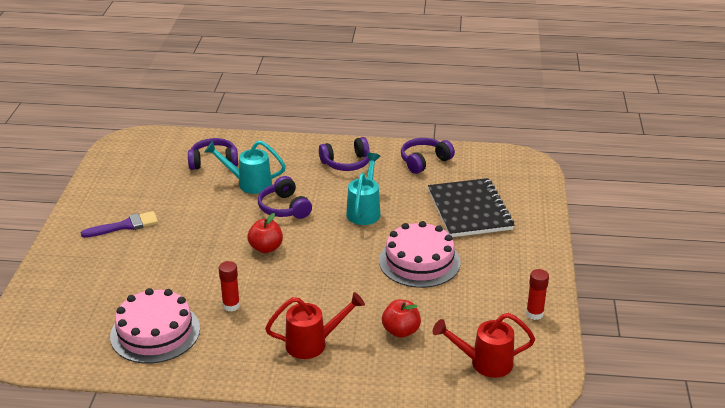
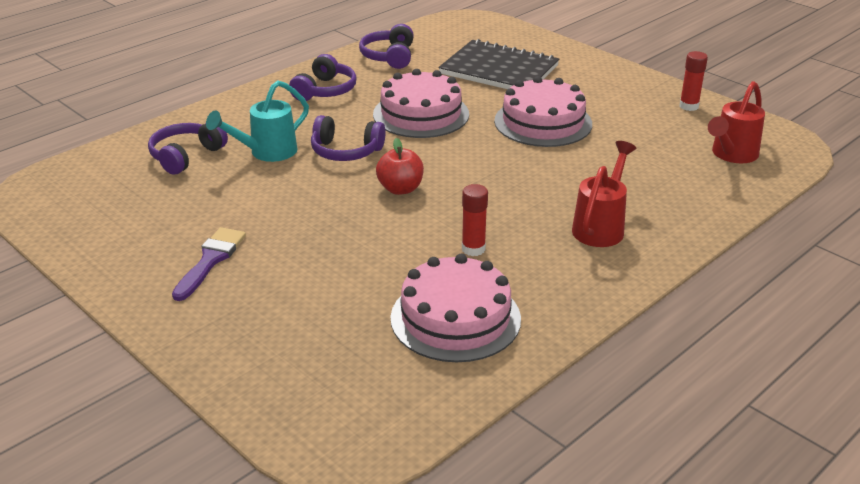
camera: 50 degrees left, 0 degrees up
turquoise watering can [346,153,381,225] -> pink cake [373,69,469,138]
red apple [382,300,421,338] -> none

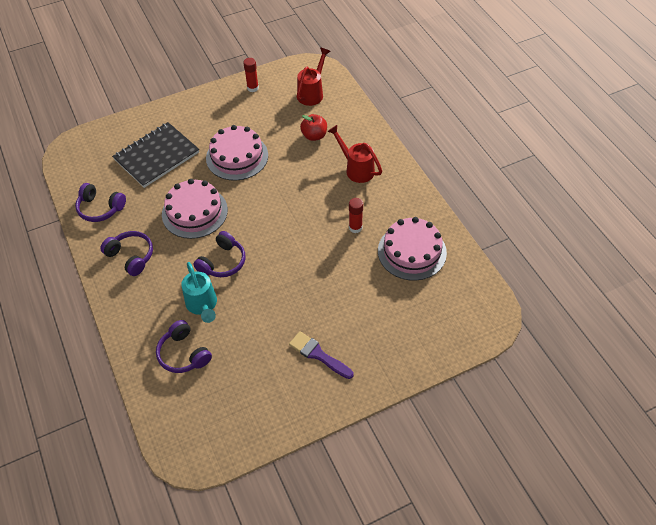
camera: 70 degrees left, 20 degrees up
red apple [376,138,424,195] -> red apple moved to [300,114,327,141]
red watering can [708,81,765,163] -> red watering can turned 120 degrees counterclockwise [297,48,331,106]

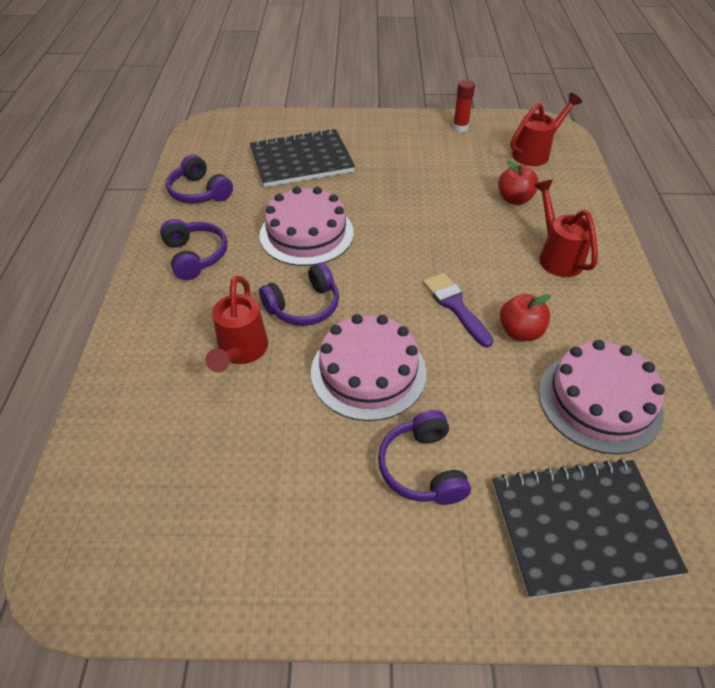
camera: 25 degrees right, 5 degrees down
purple headphones [156,320,212,373] -> purple headphones moved to [378,410,471,505]
turquoise watering can [181,262,217,323] -> red watering can [205,276,268,373]
pink cake [206,125,268,181] -> pink cake moved to [311,314,427,421]
purple brush [289,331,354,379] -> purple brush moved to [423,273,493,347]
red glue stick [349,198,363,233] -> red apple [500,294,551,341]
none -> black notebook [492,458,688,599]

